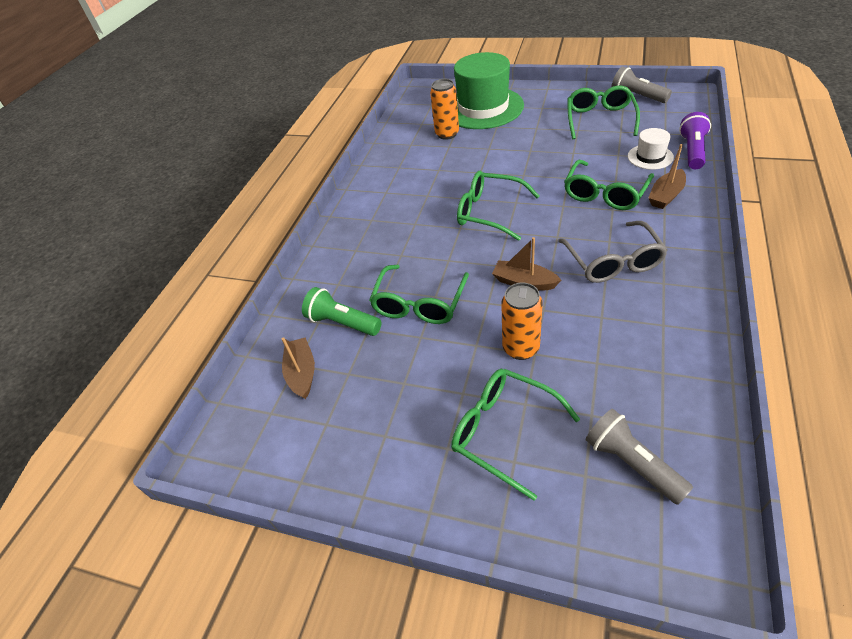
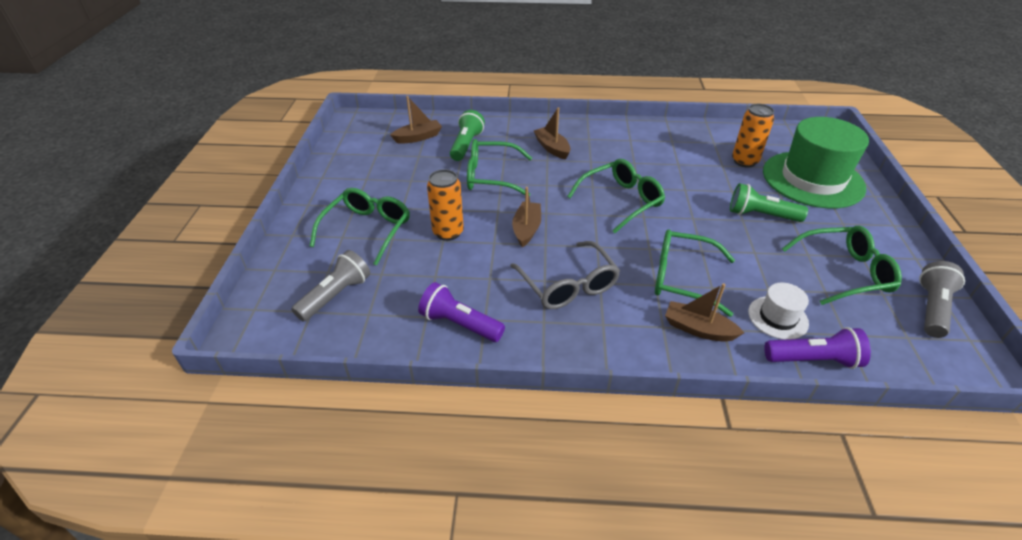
camera: 70 degrees right, 5 degrees down
green glasses [457,171,540,241] -> green glasses turned 45 degrees clockwise [567,159,665,233]
grey glasses [558,221,668,283] -> grey glasses turned 90 degrees counterclockwise [510,241,620,309]
none -> purple flashlight [418,282,505,342]
none -> brown boat [534,107,571,160]
none -> green flashlight [730,183,808,222]

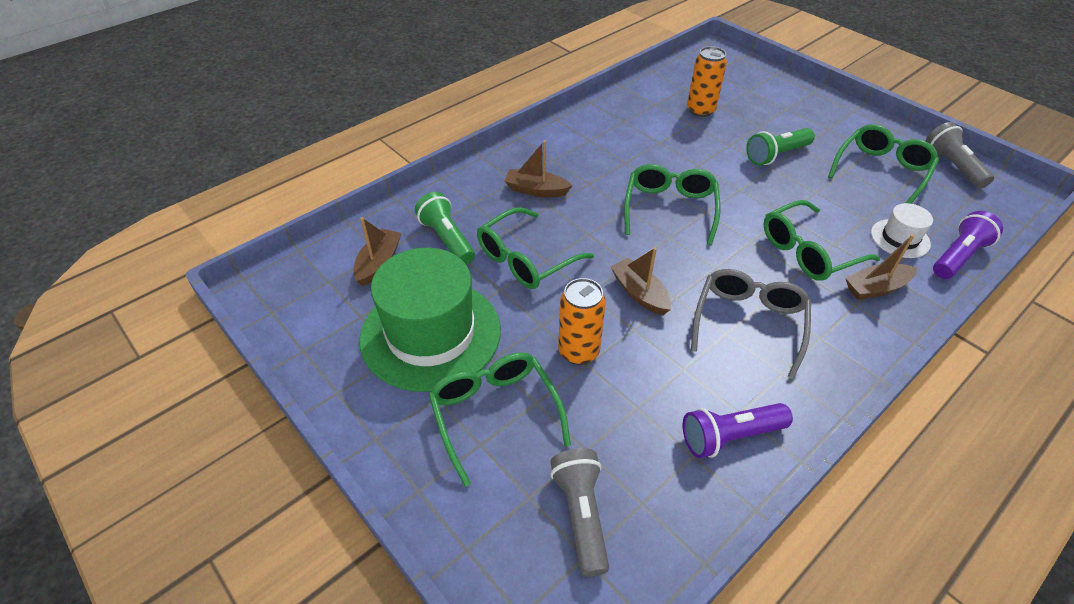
camera: 45 degrees left, 5 degrees up
grey glasses [510,241,620,309] -> grey glasses turned 90 degrees counterclockwise [691,269,811,379]
green hat [763,117,869,208] -> green hat moved to [359,248,501,392]

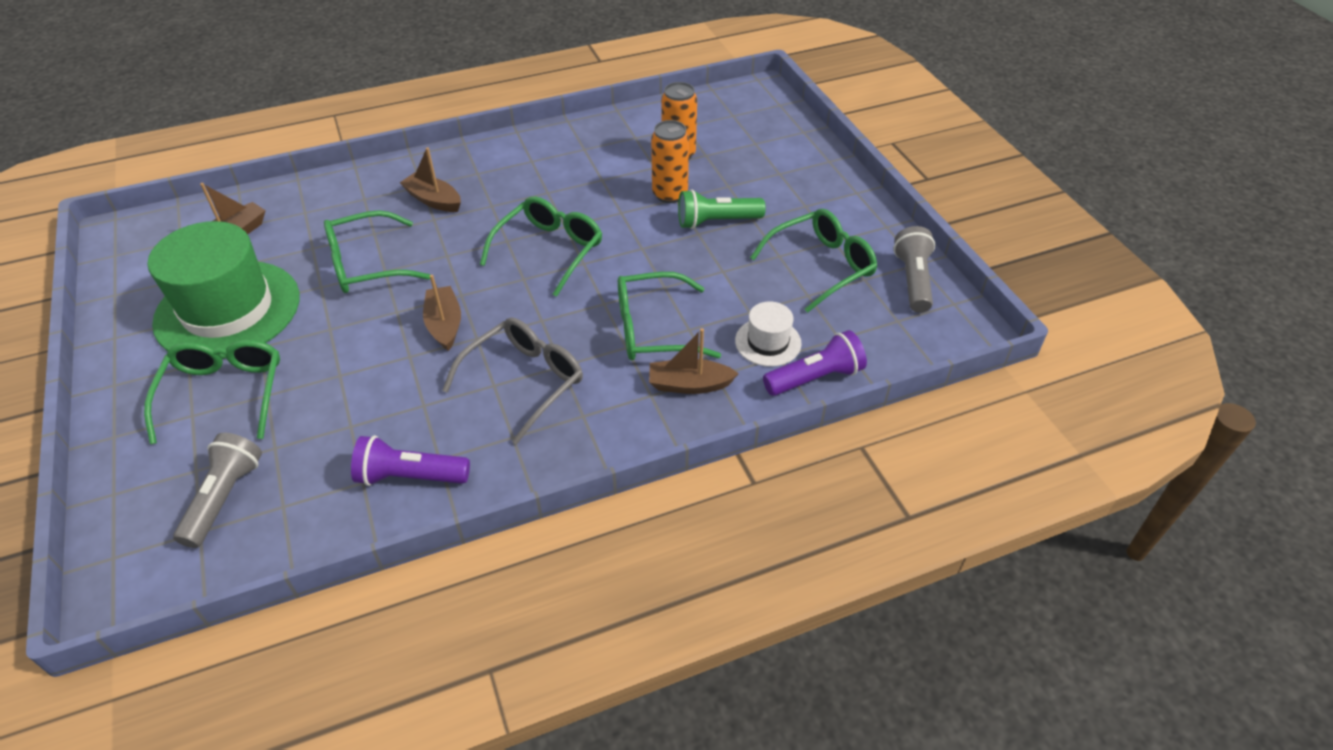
camera: 20 degrees right, 0 degrees up
green flashlight [415,192,475,265] -> none
orange can [558,278,606,365] -> orange can moved to [651,120,689,203]

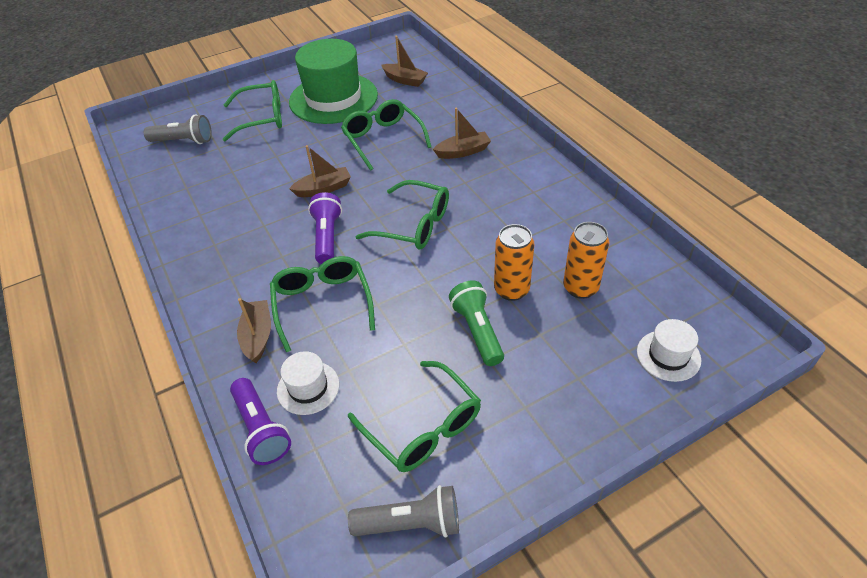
camera: 85 degrees right, 0 degrees up
purple flashlight [351,435,470,486] -> purple flashlight moved to [308,192,342,264]
brown boat [400,147,461,212] -> brown boat turned 45 degrees clockwise [433,108,491,159]
grey glasses [442,317,583,444] -> none
none -> white hat [637,319,701,382]

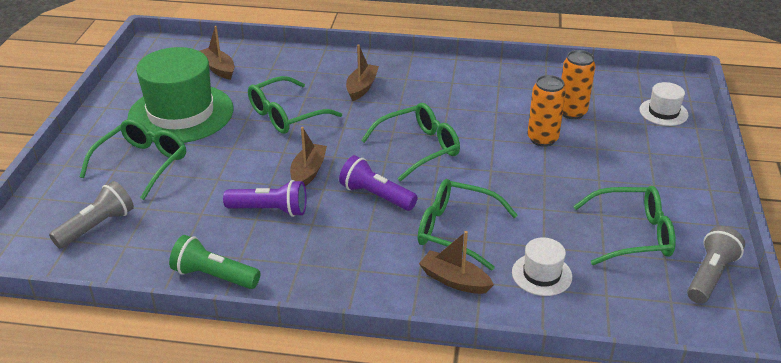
camera: 55 degrees left, 10 degrees down
purple flashlight [230,378,291,465] -> purple flashlight moved to [223,180,307,217]
green glasses [341,99,432,171] -> green glasses turned 45 degrees counterclockwise [248,76,342,134]
brown boat [381,36,428,87] -> brown boat turned 105 degrees counterclockwise [200,26,234,80]
green flashlight [449,280,504,366] -> green flashlight moved to [169,235,261,289]

